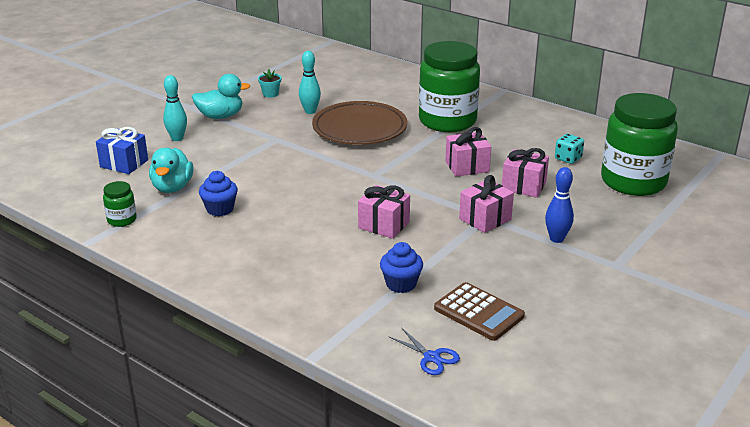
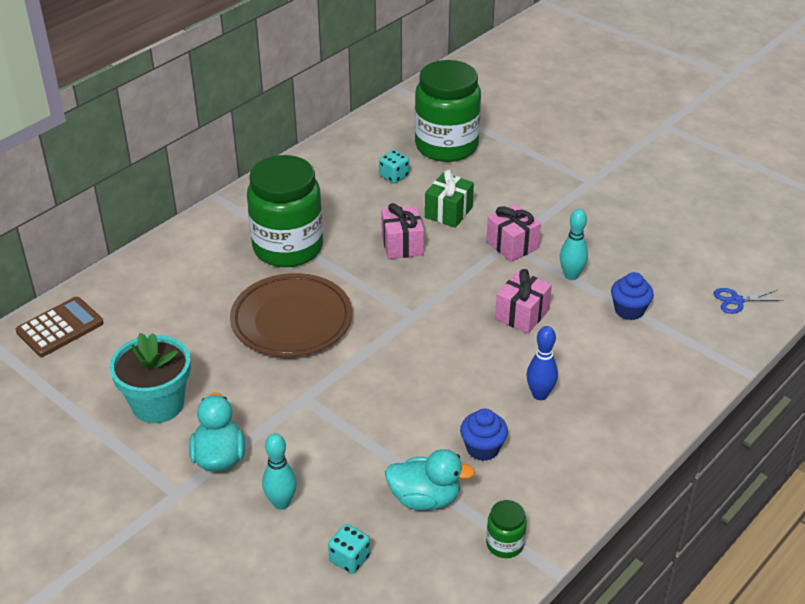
camera: 85 degrees left, 10 degrees up
blue gift [96,127,148,174] -> turquoise dice [328,524,370,574]
turquoise flower pot [258,69,281,97] -> turquoise flower pot [110,333,191,423], size x2.26
turquoise bowling pin [299,51,321,114] -> turquoise bowling pin moved to [560,209,588,280]
blue scissors [388,327,460,375] -> blue scissors turned 150 degrees counterclockwise [713,288,784,314]
brown calculator [434,282,525,341] -> brown calculator moved to [15,297,104,357]
pink gift [502,148,549,198] -> green gift [425,170,474,228]
blue bowling pin [545,167,574,243] -> blue bowling pin moved to [526,326,558,400]

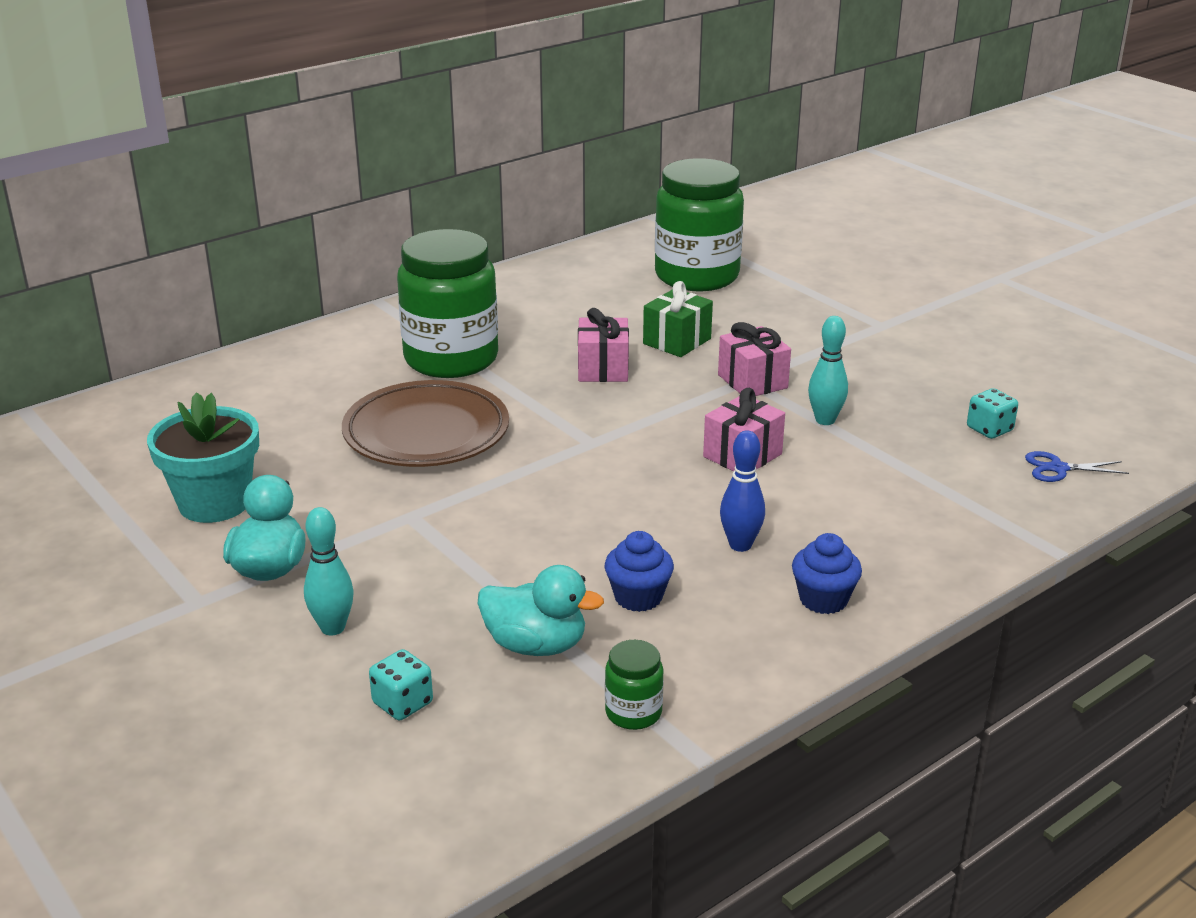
camera: 10 degrees right, 10 degrees down
brown calculator [15,297,104,357] -> none
turquoise dice [379,150,409,184] -> turquoise dice moved to [967,388,1018,439]
blue cupcake [611,272,654,320] -> blue cupcake moved to [792,533,862,614]

